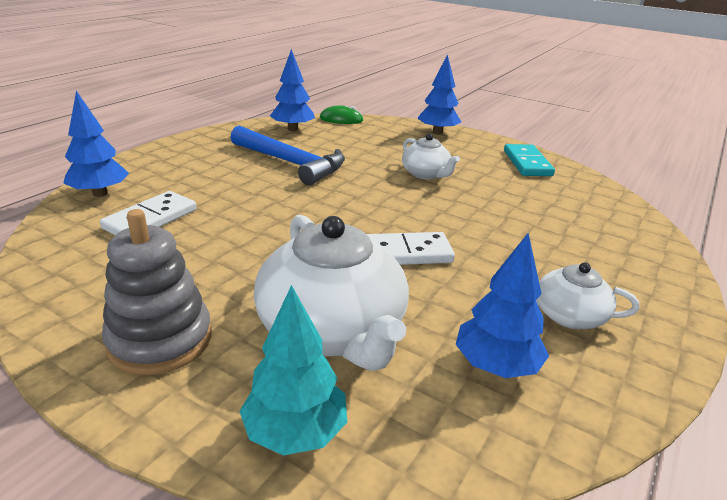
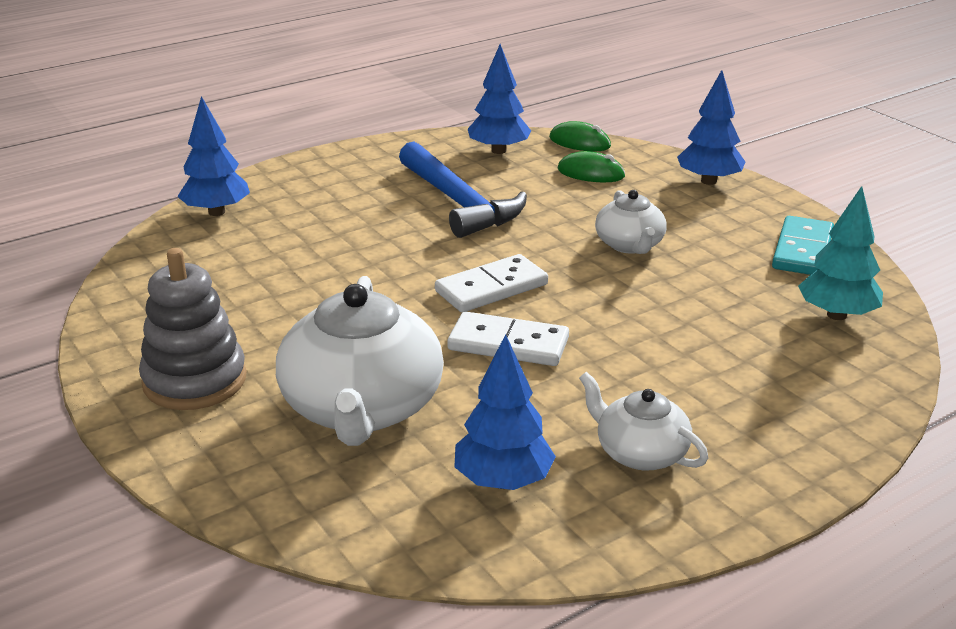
camera: 25 degrees right, 0 degrees up
white domino [100,191,197,235] -> white domino moved to [435,254,548,312]
turquoise tree [239,285,347,456] -> turquoise tree moved to [798,186,883,320]
none -> green mouse [557,151,625,182]

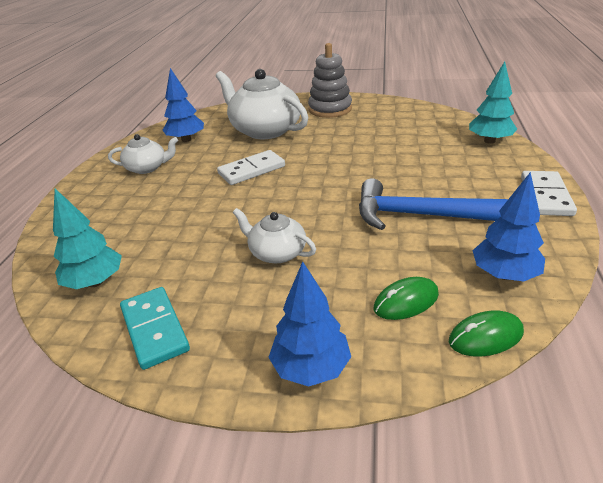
camera: 135 degrees right, 5 degrees up
blue tree [177,96,250,216] -> turquoise tree [469,61,517,144]
white domino [435,254,548,312] -> white domino moved to [521,171,577,216]

